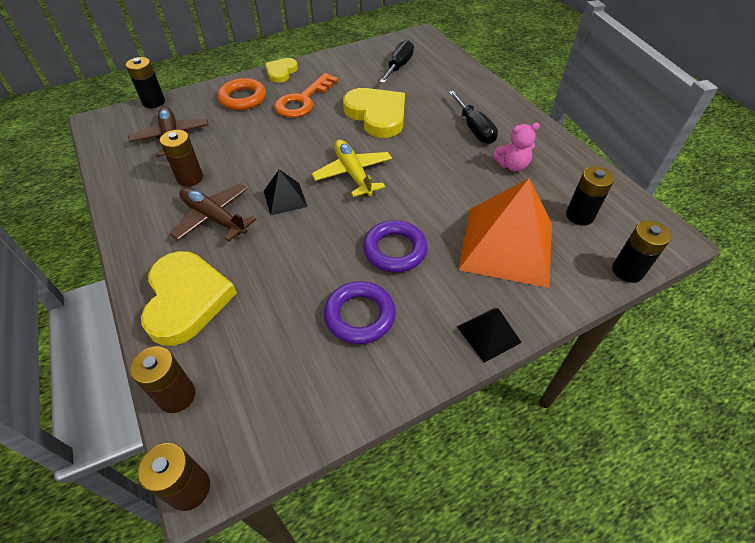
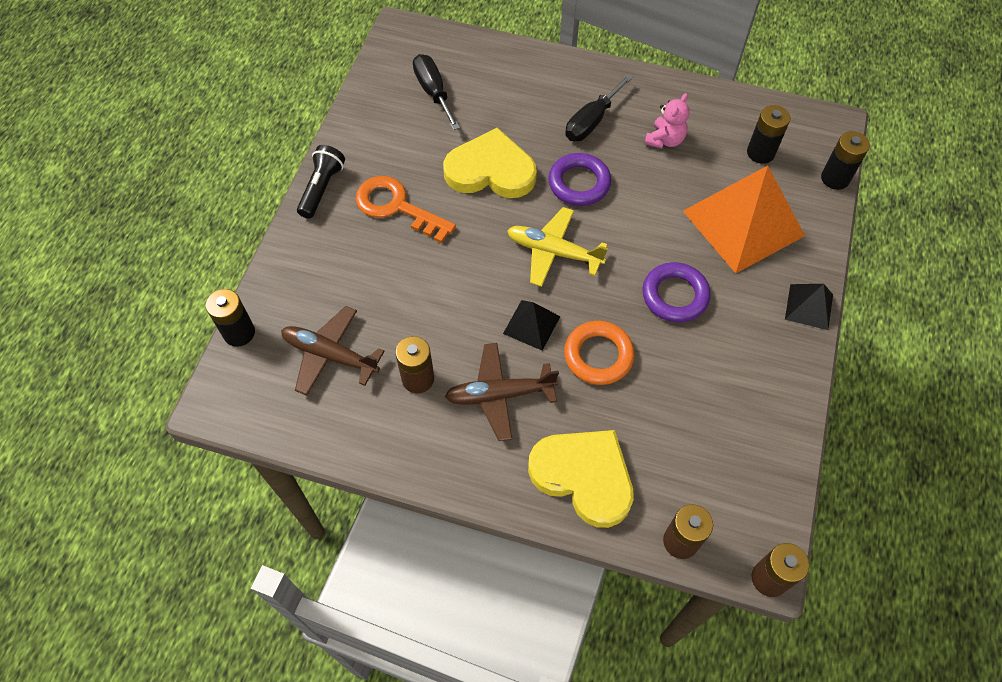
camera: 45 degrees left, 10 degrees up
orange ring [218,78,266,110] -> orange ring moved to [564,321,635,385]
yellow heart [265,58,298,83] -> black flashlight [297,145,345,219]
orange key [274,73,338,118] -> orange key turned 135 degrees clockwise [355,176,456,243]
purple ring [324,281,396,344] -> purple ring moved to [548,153,611,206]
black screwdriver [448,91,498,144] -> black screwdriver turned 105 degrees clockwise [565,74,633,141]

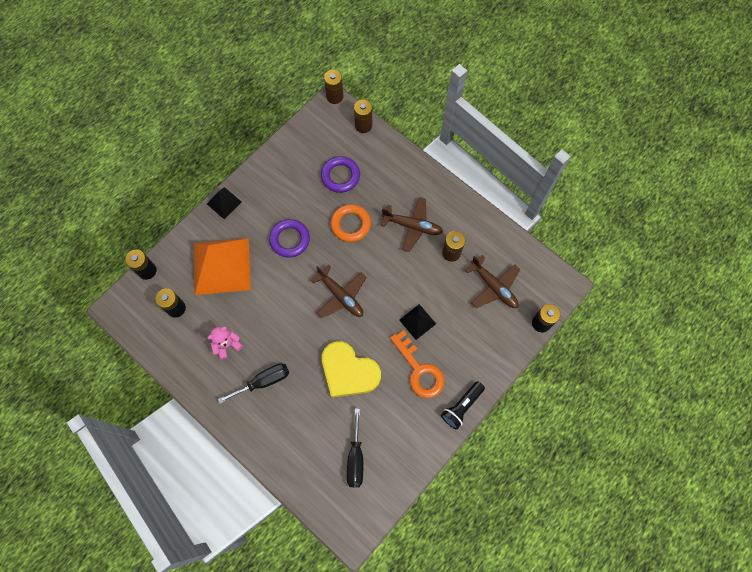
camera: 155 degrees left, 10 degrees up
black pyramid [503,300,560,351] -> black pyramid moved to [399,304,436,340]
yellow plane [507,207,608,287] -> brown plane [310,264,367,318]
yellow heart [528,430,634,528] -> none
purple ring [548,153,611,206] -> purple ring moved to [321,156,360,193]

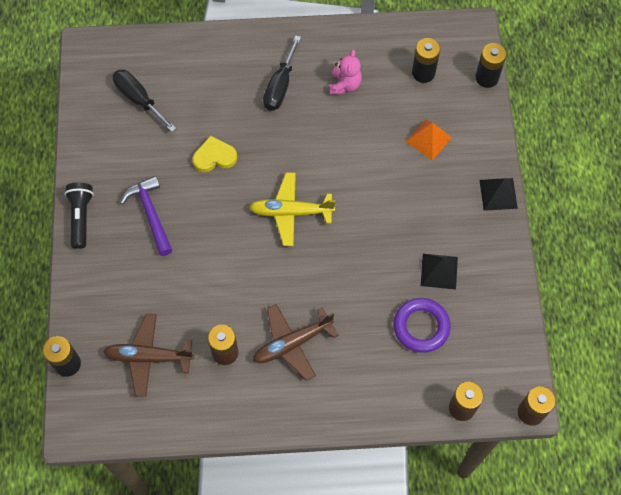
camera: 135 degrees right, 5 degrees down
orange pyramid [194,238,251,295] -> orange pyramid [406,119,452,160], size x0.47
purple ring [269,219,310,258] -> none
brown plane [310,264,367,318] -> yellow plane [249,172,335,246]
yellow heart [322,341,381,398] -> yellow heart [193,135,237,172], size x0.56
orange ring [331,204,371,242] -> none
orange key [390,330,445,398] -> purple hammer [120,176,172,256]
black pyramid [399,304,436,340] -> black pyramid moved to [421,254,458,290]

